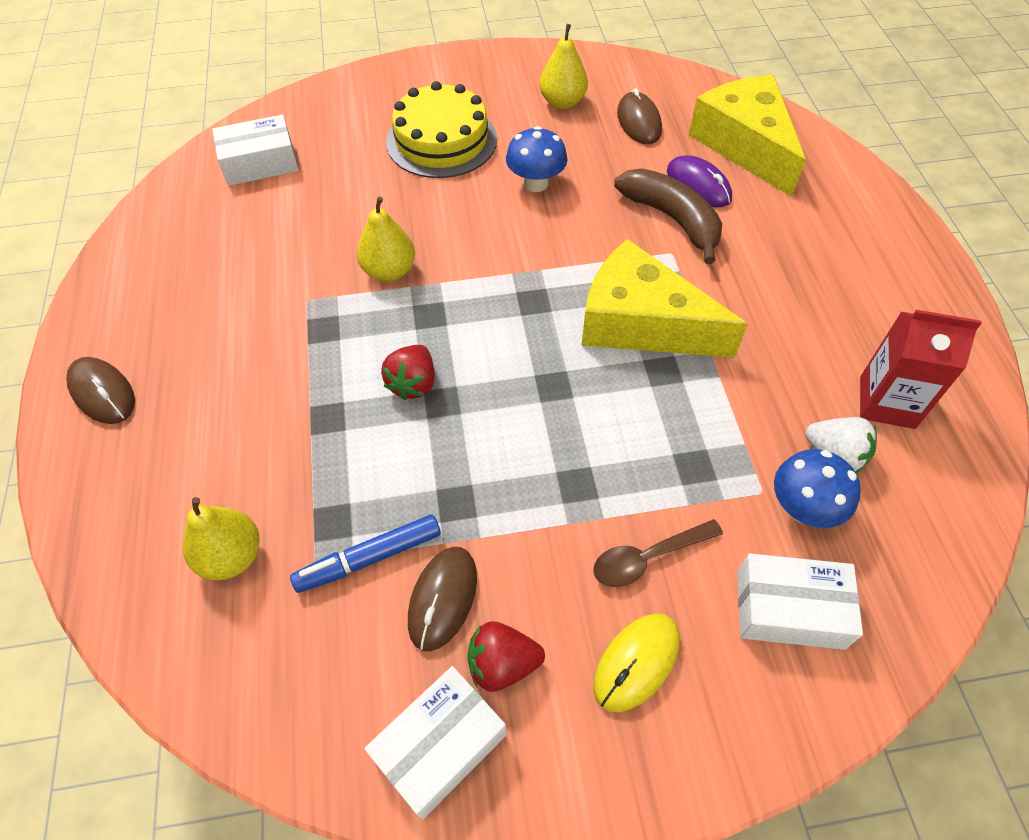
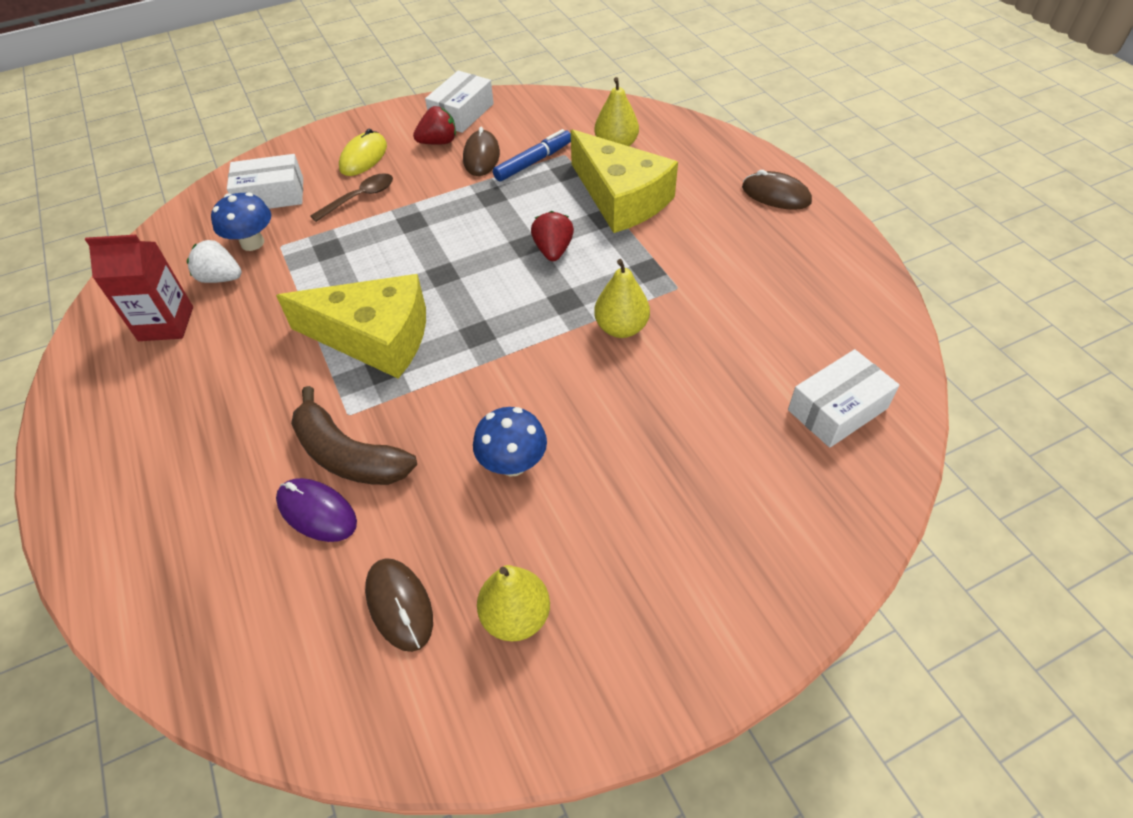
camera: 165 degrees right, 5 degrees down
yellow cake [386,81,497,178] -> none
yellow cheese [689,75,806,197] -> yellow cheese moved to [571,129,678,233]

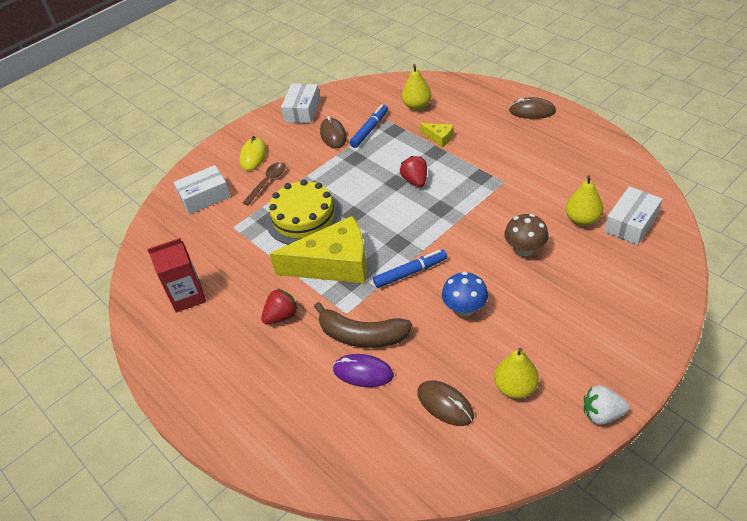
camera: 15 degrees left, 5 degrees down
white strawberry [187,240,242,283] -> white strawberry moved to [584,385,630,425]
blue mushroom [211,192,271,251] -> none
red strawberry [413,106,456,145] -> red strawberry moved to [261,289,298,325]
yellow cheese [571,129,678,233] -> yellow cheese [420,123,453,147], size x0.43
yellow pear [594,259,650,338] -> yellow pear moved to [565,175,603,226]
none -> yellow cake [266,179,342,245]
none -> blue marker [373,250,447,288]
none -> brown mushroom [504,214,549,256]

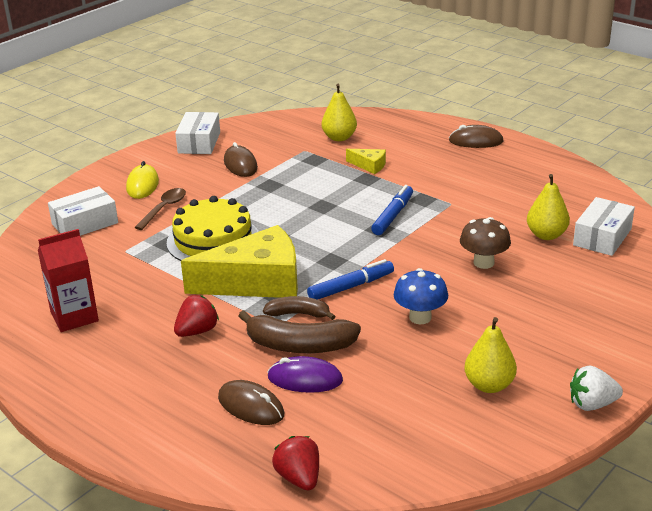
camera: 10 degrees left, 15 degrees down
blue marker [349,104,388,148] -> blue marker moved to [371,185,413,235]
red strawberry [400,156,427,187] -> red strawberry moved to [272,436,319,490]
brown mouse [417,380,474,426] -> brown mouse moved to [218,380,284,425]
none -> brown banana [263,296,336,320]

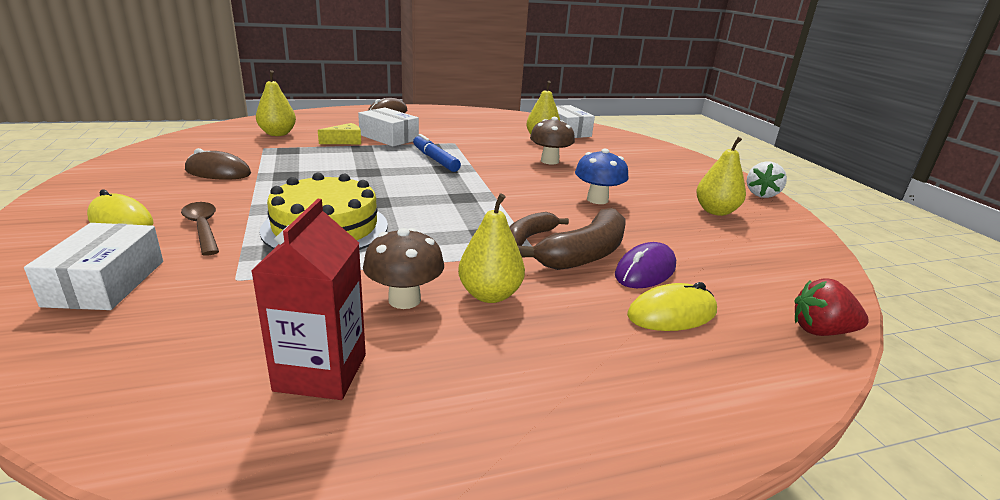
camera: 60 degrees left, 5 degrees down
red strawberry [174,295,219,337] -> yellow pear [458,193,525,303]
white box [175,112,220,154] -> white box moved to [358,108,419,147]
yellow cheese [181,225,298,298] -> none
brown mouse [218,380,284,425] -> yellow mouse [627,282,717,331]
blue marker [307,259,394,300] -> none
none -> brown mushroom [363,228,444,309]

